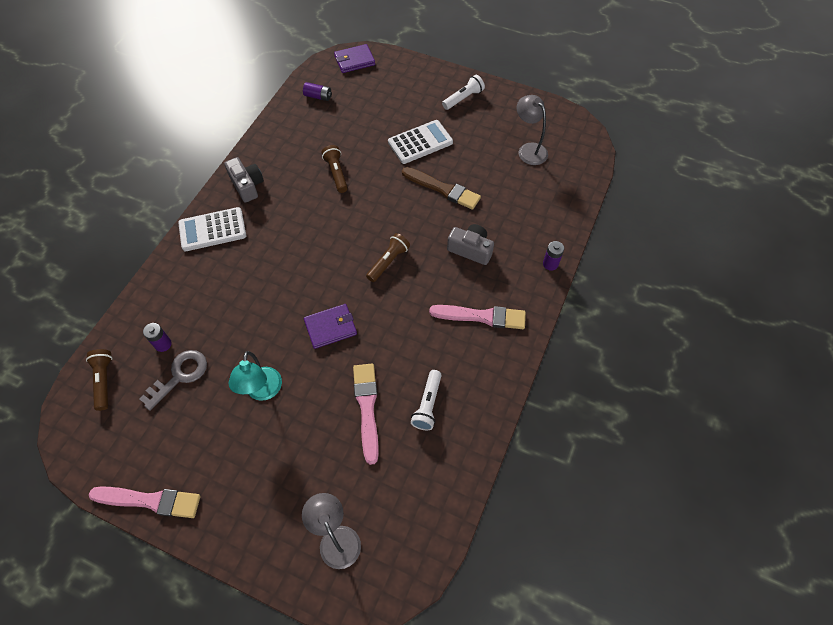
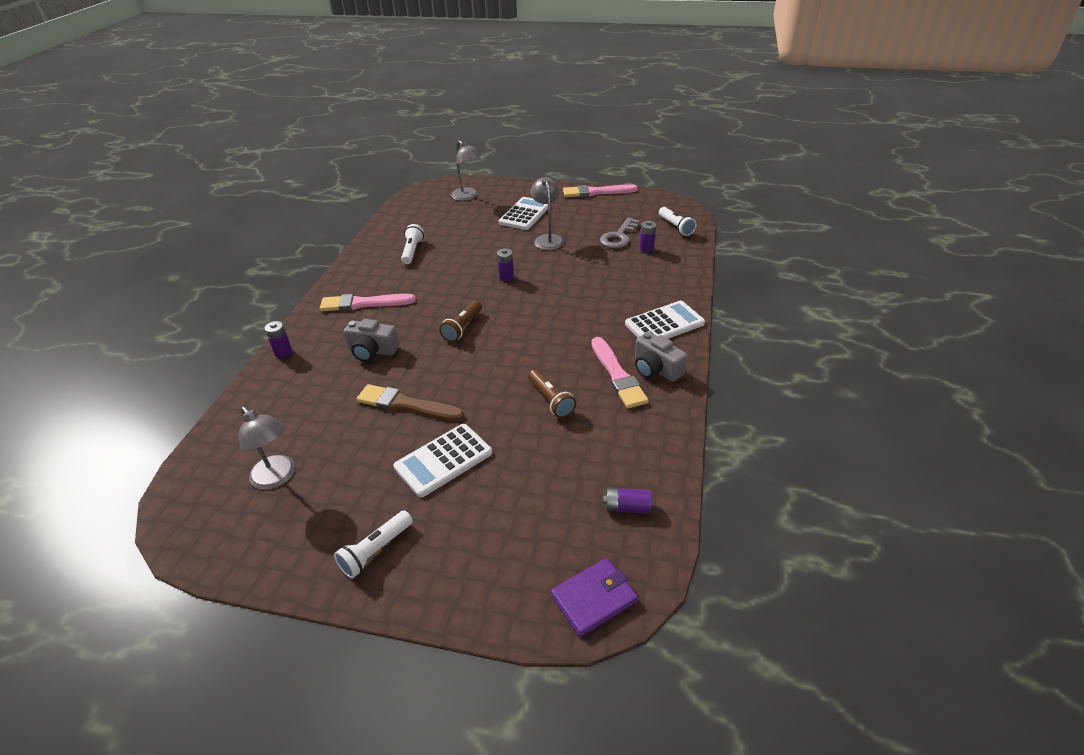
camera: 170 degrees right, 20 degrees down
brown flashlight [86,349,112,411] -> white flashlight [659,207,696,236]
turquoise lamp [228,351,282,401] -> grey lamp [531,177,564,250]
purple wallet [304,304,357,349] -> purple battery [497,248,514,282]
pink brush [353,364,379,465] -> pink brush moved to [592,337,649,408]
none -> white calculator [498,197,548,230]

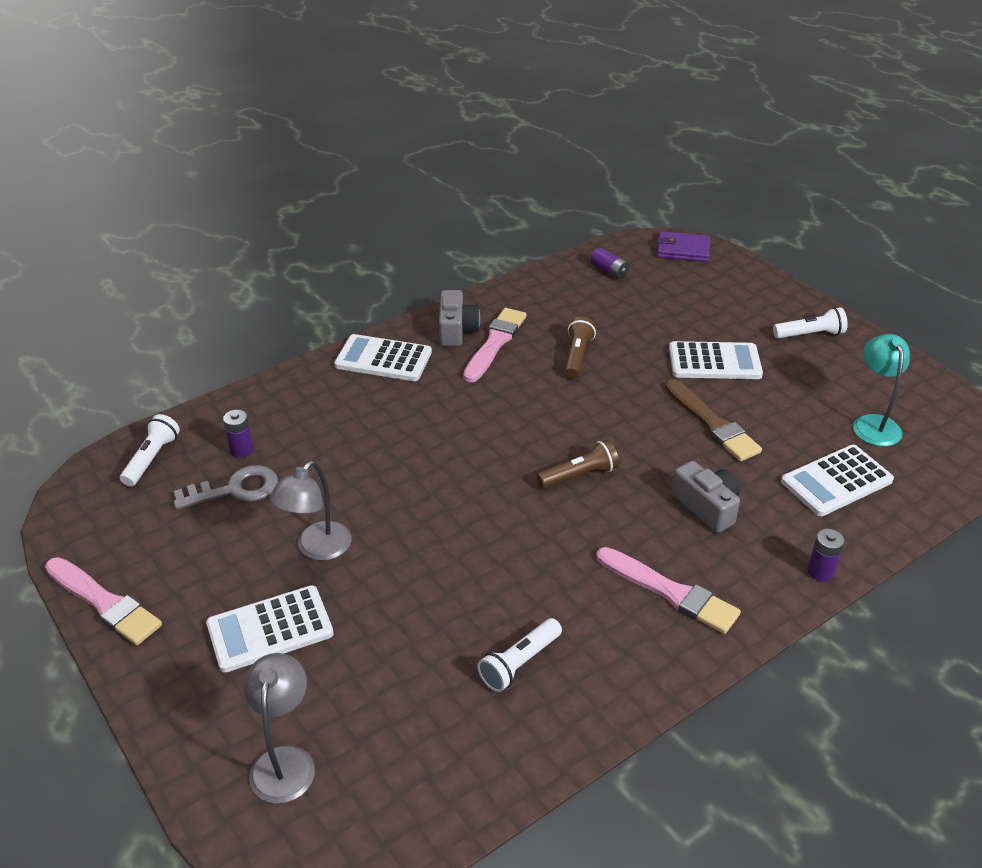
camera: 140 degrees left, 0 degrees up
grey lamp [239,406,295,490] -> turquoise lamp [853,334,910,446]
purple battery [497,248,514,282] -> none
none -> white calculator [781,445,894,516]

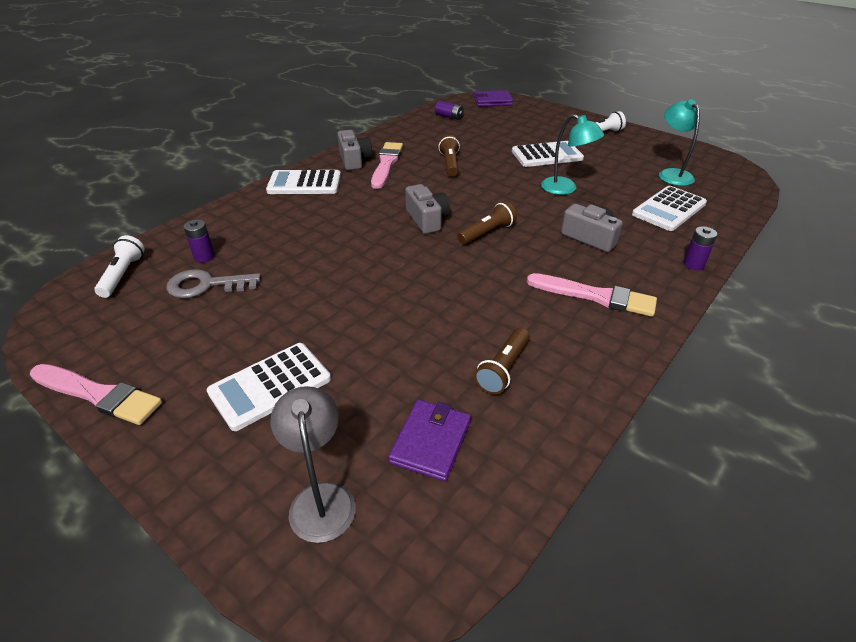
camera: 15 degrees left, 0 degrees up
grey key [174,465,278,509] -> grey key turned 150 degrees counterclockwise [167,269,261,298]
grey lamp [270,461,352,561] -> none
white flashlight [477,618,562,692] -> brown flashlight [474,328,530,395]
brown brush [665,379,762,461] -> turquoise lamp [541,114,604,195]
none -> purple wallet [388,399,471,481]
none -> grey camera [405,184,450,234]

